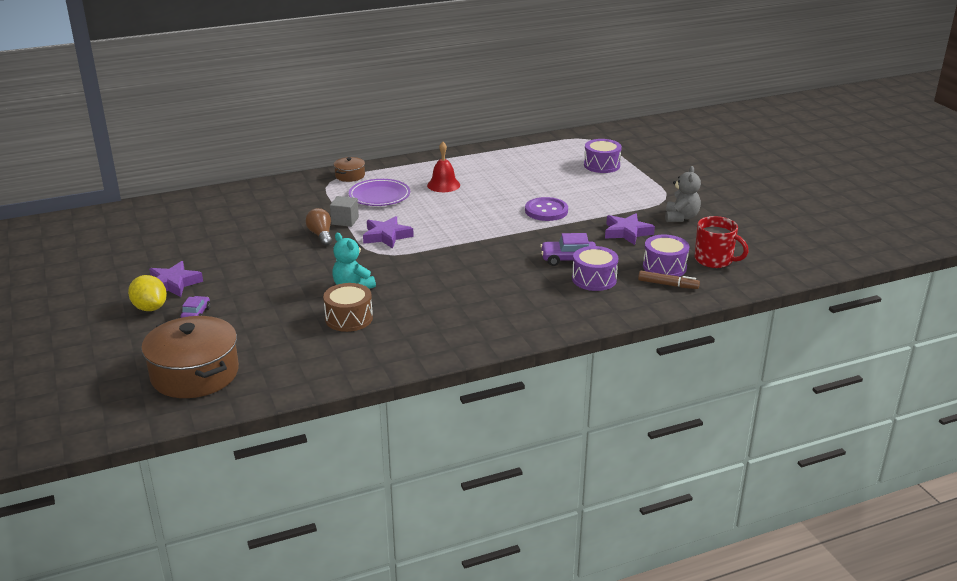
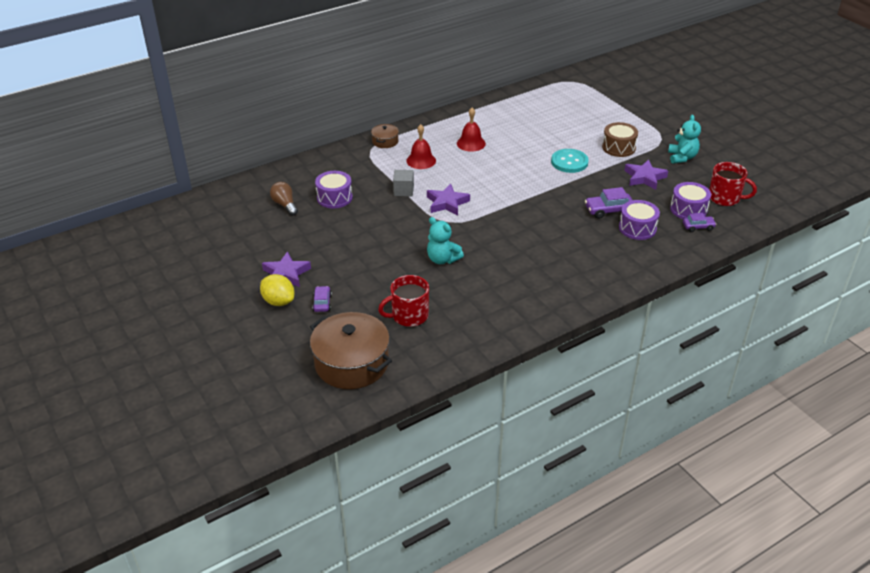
camera: 10 degrees left, 10 degrees up
brown light bulb [305,208,332,246] -> brown light bulb moved to [270,182,298,216]
brown drum [323,283,373,332] -> brown drum moved to [602,122,638,157]
purple plate [349,179,410,206] -> red bell [406,124,436,169]
purple button [525,197,568,221] -> turquoise button [551,149,589,173]
purple drum [584,139,622,173] -> purple drum moved to [315,171,353,209]
brown marker [638,271,700,289] -> purple car [683,213,716,232]
grey teddy bear [665,166,701,222] -> turquoise teddy bear [668,115,701,164]
none -> red mug [378,275,429,327]

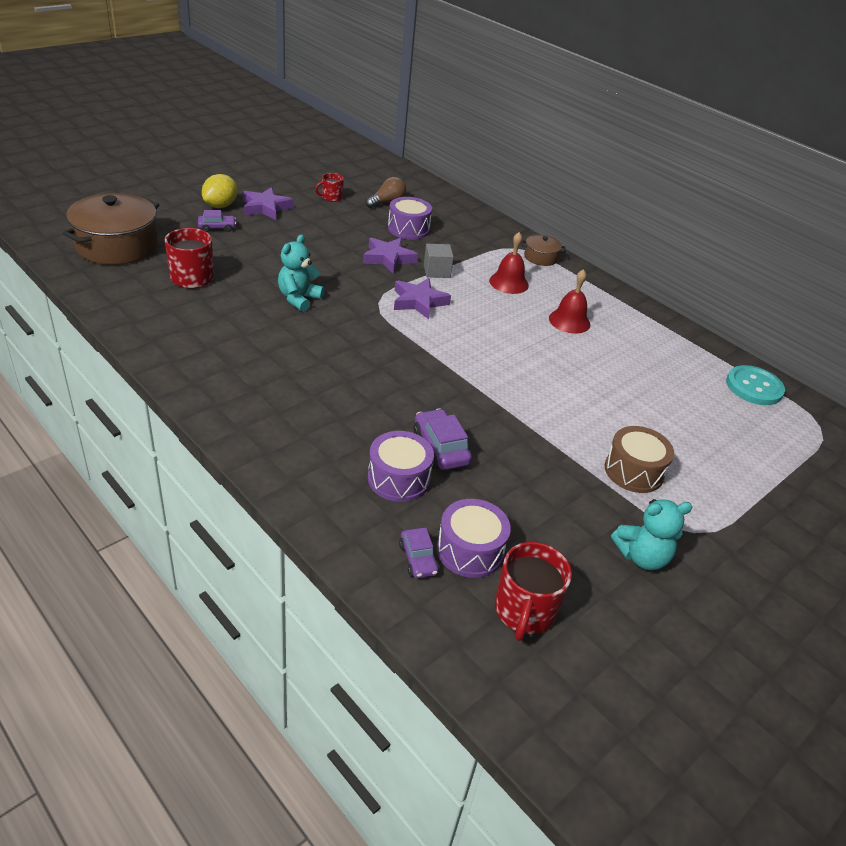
camera: 75 degrees right, 0 degrees up
turquoise button [551,149,589,173] -> turquoise button moved to [726,365,785,405]
purple star [624,159,668,190] -> purple star moved to [363,237,418,274]
none -> red mug [315,173,344,202]

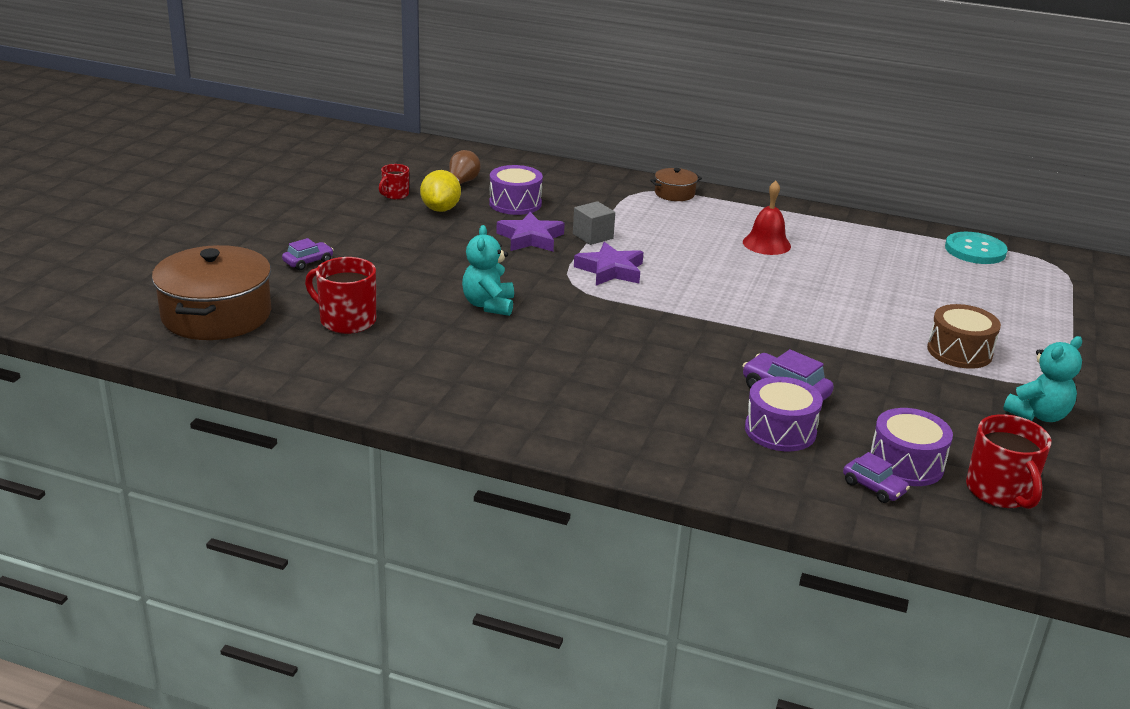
camera: 25 degrees left, 10 degrees down
yellow lemon [202,174,238,208] -> yellow lemon moved to [420,170,461,212]
purple star [242,187,293,220] -> none
red bell [489,232,529,294] -> none

